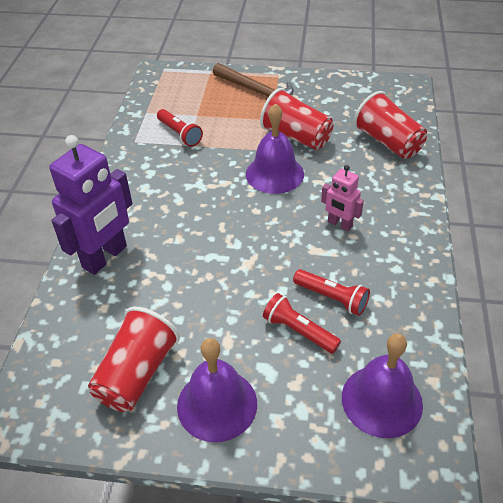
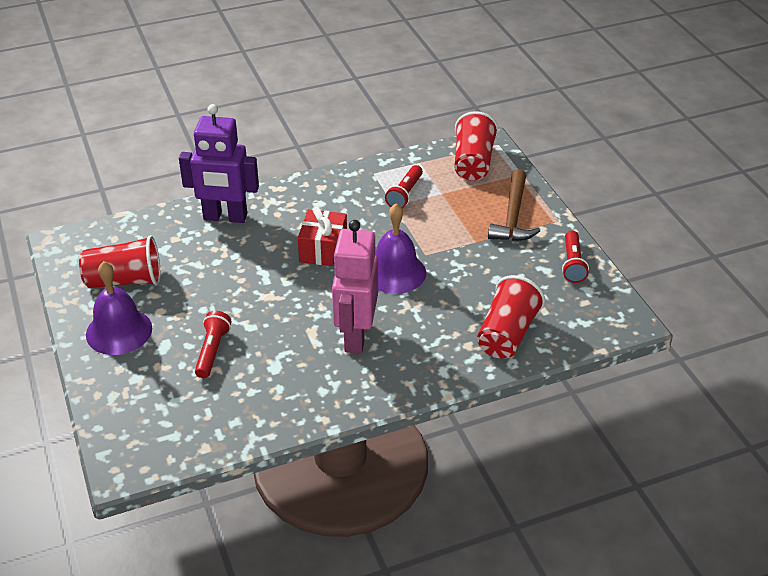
camera: 60 degrees right, 5 degrees down
red cup [260,88,334,150] -> red cup moved to [454,111,499,181]
red flashlight [293,269,370,316] -> red flashlight moved to [562,230,589,283]
pink robot [321,165,364,231] -> pink robot [332,220,378,354], size x1.89
purple bell [342,333,423,438] -> none
none -> red gift [298,207,347,266]

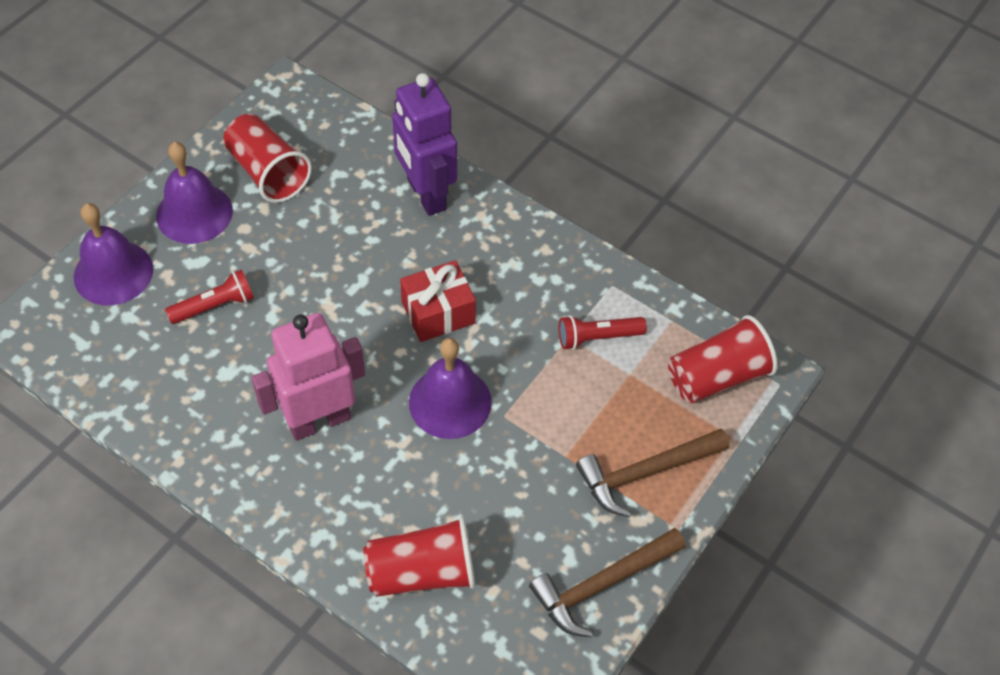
camera: 55 degrees right, 15 degrees up
red flashlight [562,230,589,283] -> brown hammer [529,528,686,637]
none -> purple bell [74,203,153,305]

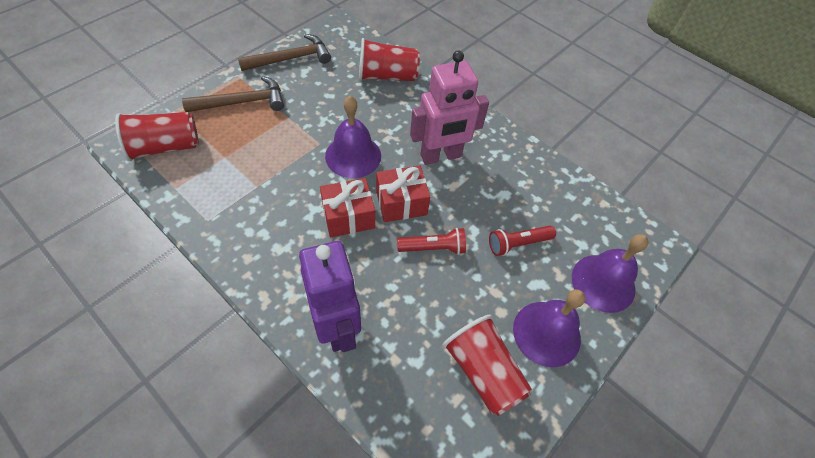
camera: 175 degrees left, 0 degrees up
red flashlight [559,315,647,350] -> red flashlight moved to [397,228,466,255]
none -> red gift [376,166,430,222]

